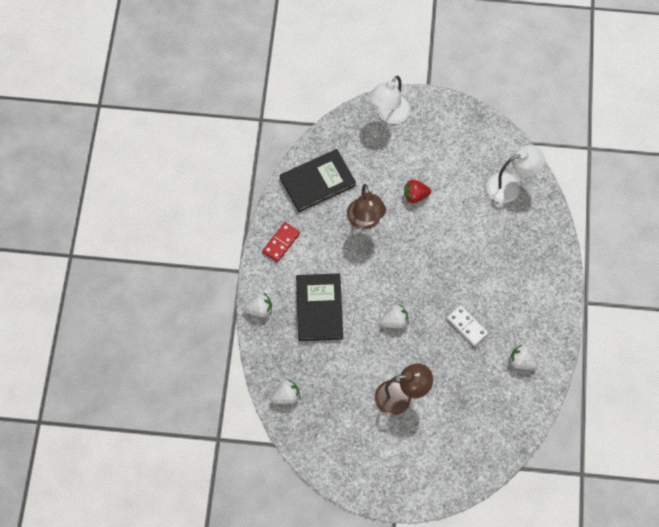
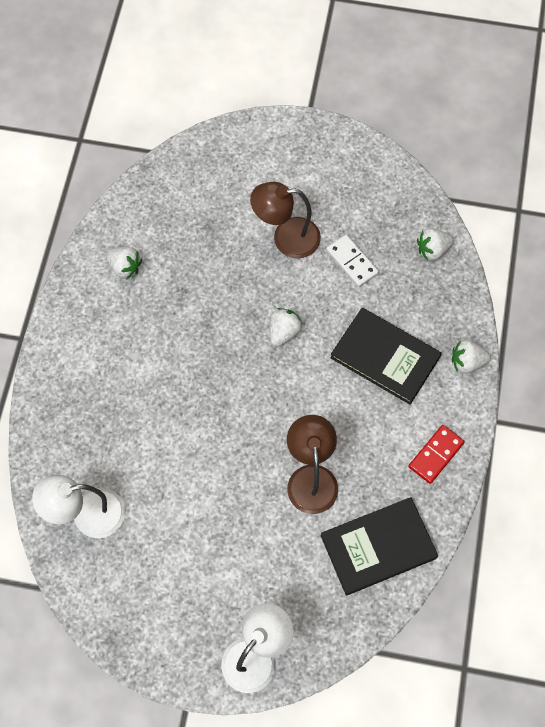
camera: 175 degrees left, 0 degrees up
black book [296,273,343,341] -> black book turned 60 degrees counterclockwise [330,308,442,405]
white strawberry [380,304,409,328] -> white strawberry turned 135 degrees clockwise [270,308,303,347]
red strawberry [404,180,431,203] -> none
white domino [447,305,488,346] -> white domino moved to [326,235,379,287]

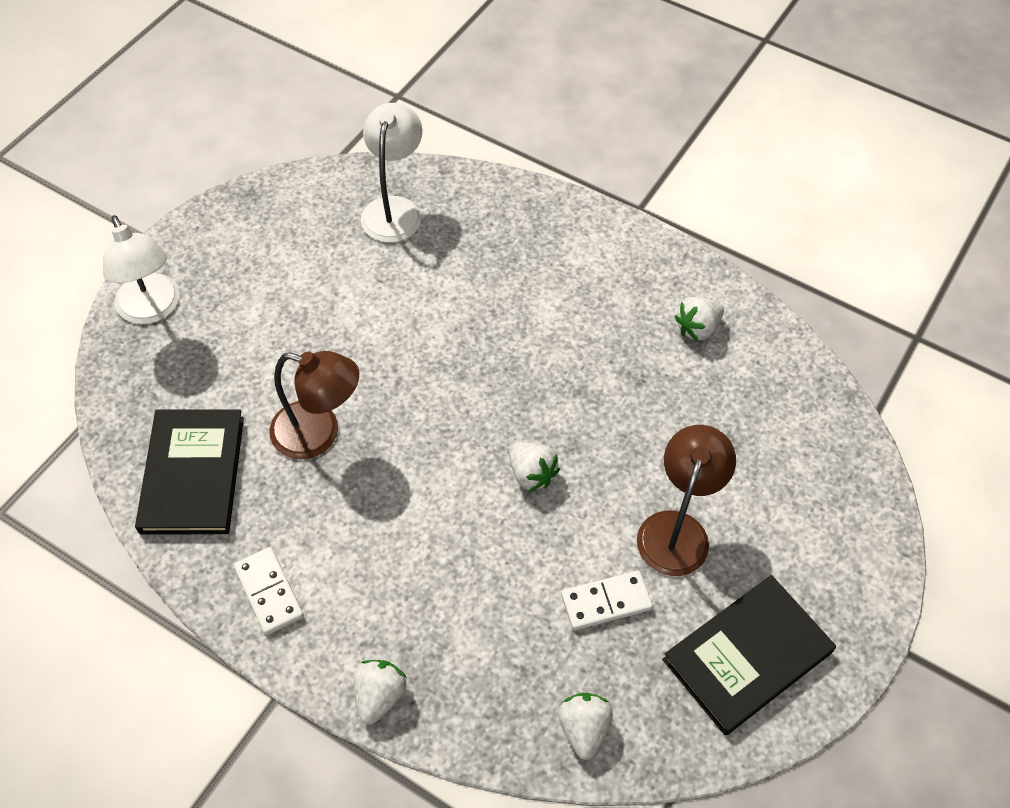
camera: 110 degrees right, 10 degrees down
black book [330,308,442,405] -> black book moved to [662,575,836,735]
red domino [408,425,465,484] -> white domino [234,547,304,635]

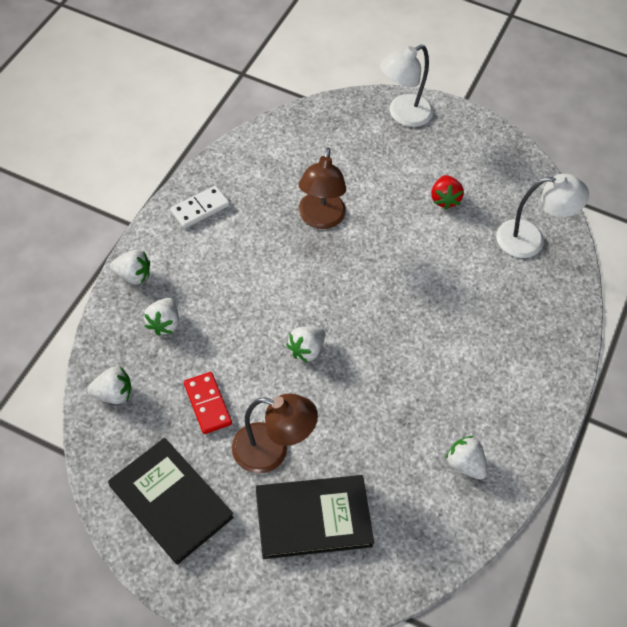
camera: 80 degrees right, 0 degrees up
black book [135,410,244,535] -> black book moved to [256,475,374,559]
white domino [561,571,653,630] -> red domino [184,372,232,434]
none -> white strawberry [144,298,179,336]
none -> red strawberry [431,175,464,210]

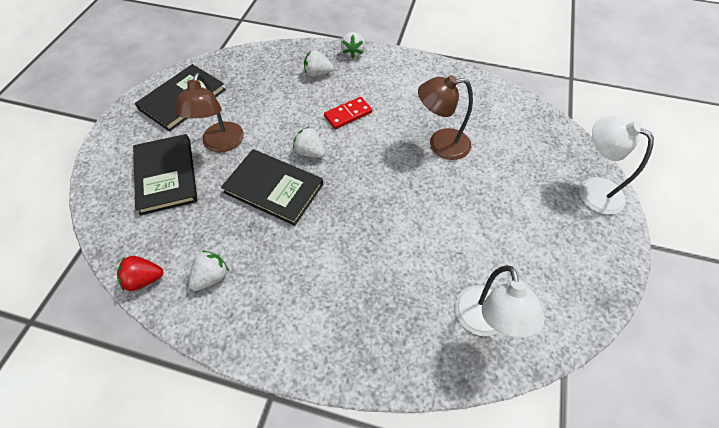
camera: 85 degrees right, 0 degrees up
white strawberry [87,366,131,404] -> none
white domino [170,185,230,228] -> none
red domino [184,372,232,434] -> red domino moved to [324,97,372,129]
red strawberry [431,175,464,210] -> red strawberry moved to [117,256,164,291]
none -> black book [221,149,323,226]

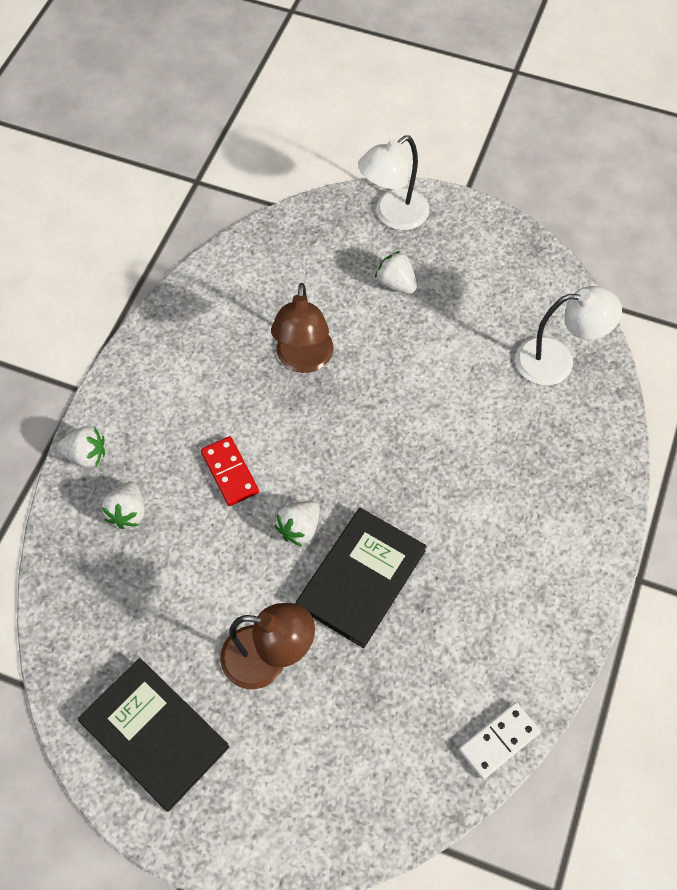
camera: 85 degrees left, 5 degrees up
red strawberry [117,256,164,291] -> white domino [459,702,541,780]
black book [133,134,198,215] -> none
white strawberry [189,250,229,291] -> white strawberry moved to [375,251,417,294]

